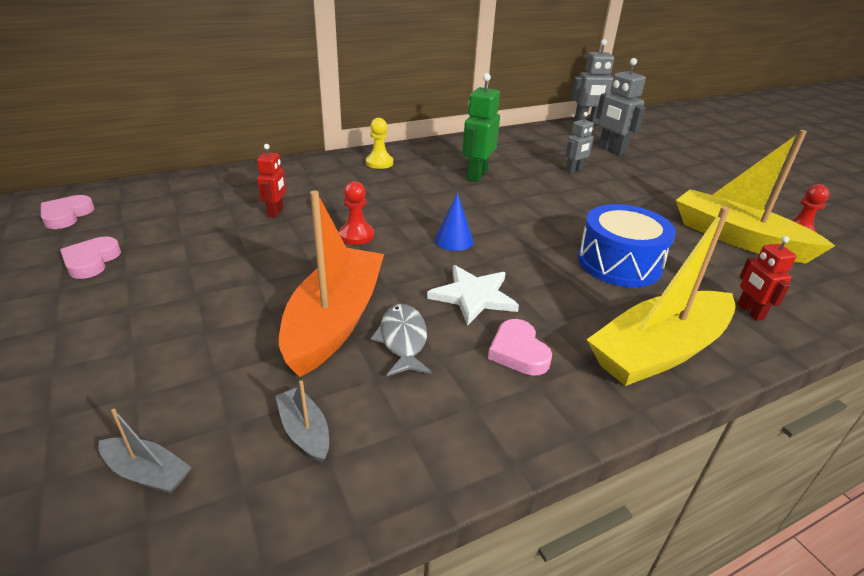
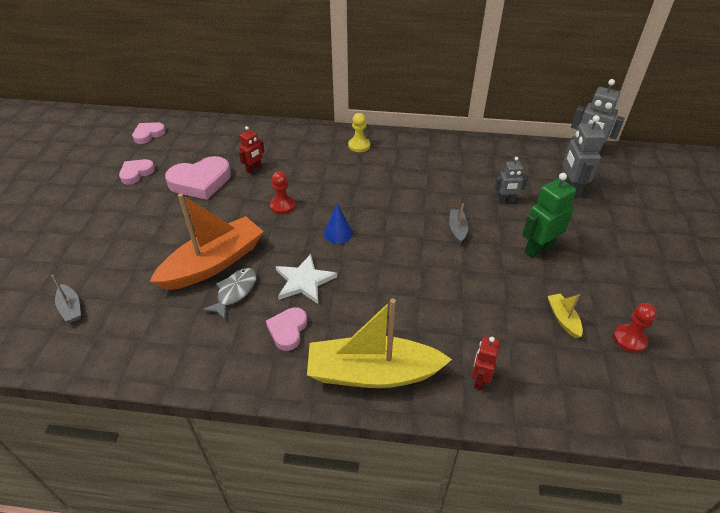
camera: 35 degrees right, 10 degrees up
grey boat [275,380,329,463] -> grey boat moved to [449,204,468,244]
green robot [462,73,500,182] -> green robot moved to [522,173,576,258]
blue drum [578,204,676,287] -> none
yellow boat [676,130,835,263] -> yellow boat [548,294,583,338], size x0.42
none -> pink heart [165,156,231,200]

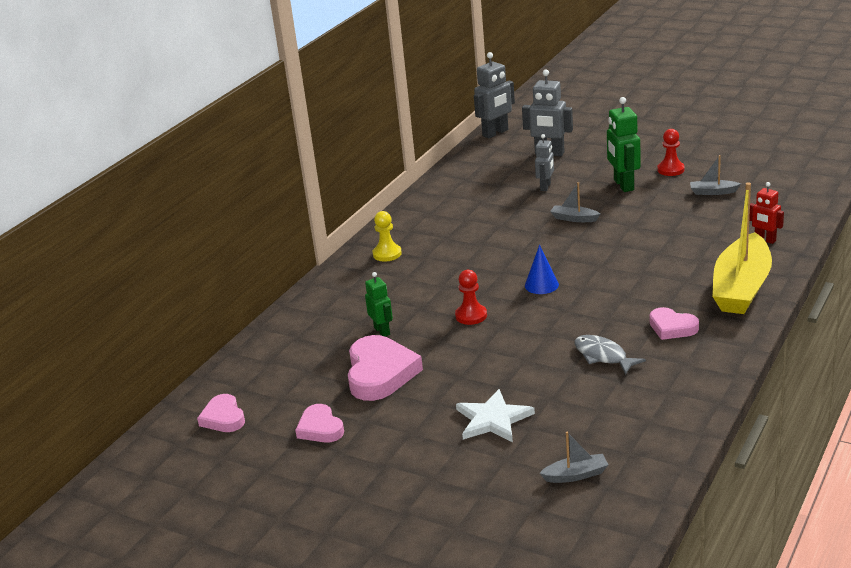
camera: 65 degrees left, 15 degrees down
orange boat [150,193,264,290] -> none
red robot [239,126,264,174] -> green robot [365,272,393,337]
white star [276,254,337,304] -> white star moved to [456,389,535,442]
yellow boat [548,294,583,338] -> grey boat [690,155,741,195]
red pawn [613,303,657,353] -> red pawn moved to [657,129,685,176]

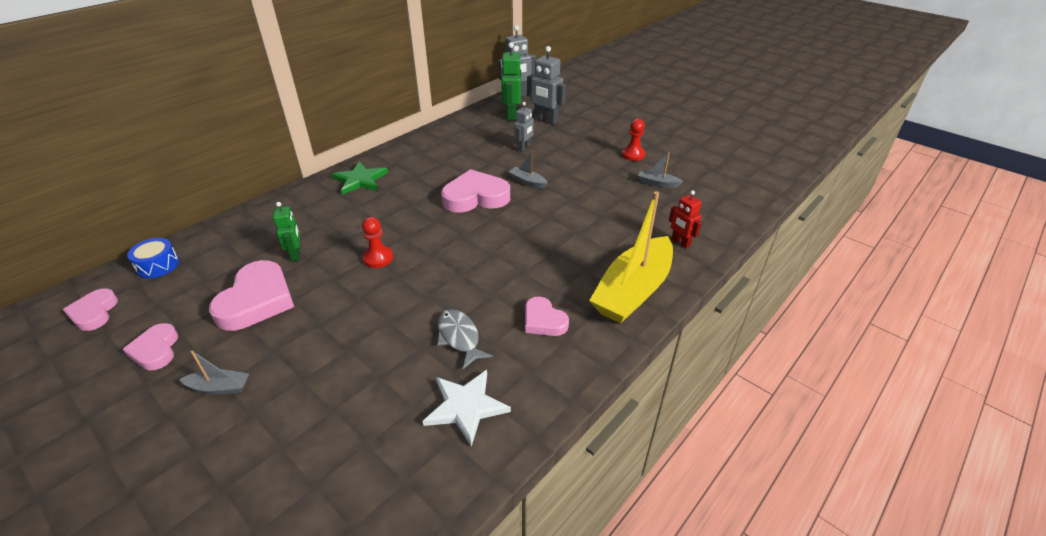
camera: 10 degrees right, 10 degrees up
yellow pawn [373,211,402,262] -> green star [332,161,388,195]
white star [456,389,535,442] -> white star moved to [423,370,511,447]
blue cone [525,245,559,294] -> none
grey boat [540,432,609,483] -> grey boat moved to [179,350,249,394]
green robot [607,97,640,192] -> green robot moved to [501,42,521,121]
none -> blue drum [127,238,179,278]
none -> pink heart [441,169,510,213]

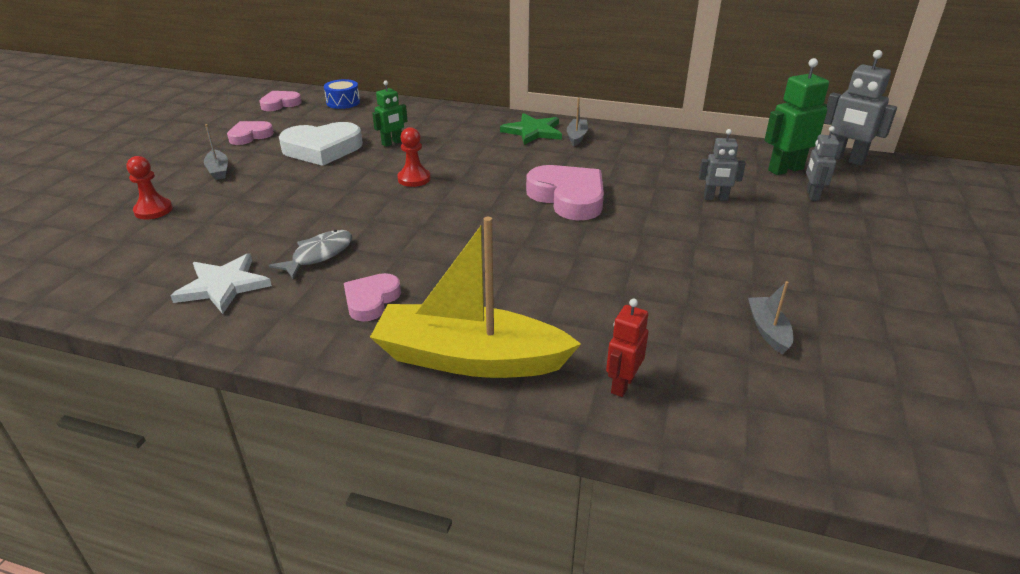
camera: 65 degrees right, 5 degrees down
pink heart [209,260,294,331] -> white heart [279,122,363,166]
grey boat [508,151,548,189] -> grey boat moved to [567,98,588,146]
grey robot [527,46,566,125] -> grey robot [806,126,840,201], size x0.62
red pawn [622,119,646,161] -> red pawn moved to [126,156,173,219]

